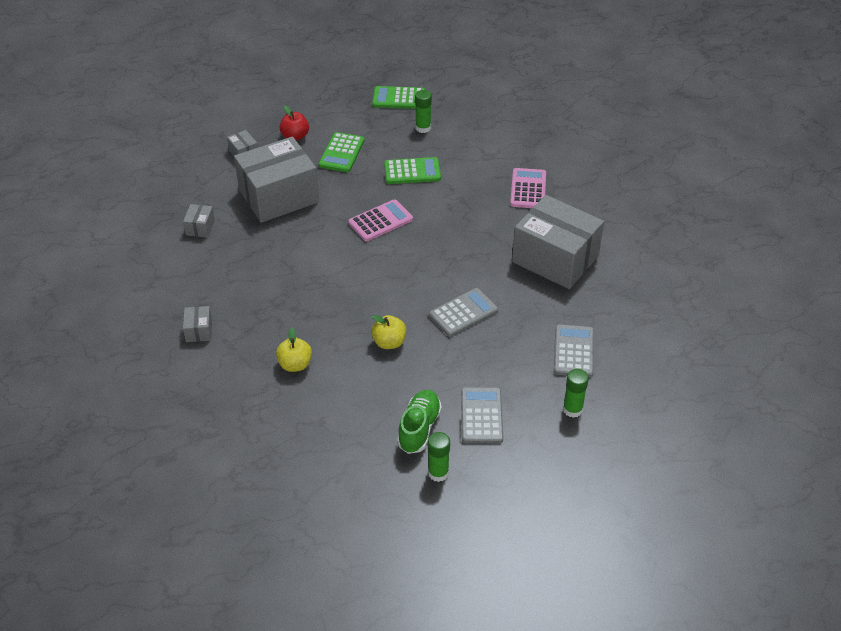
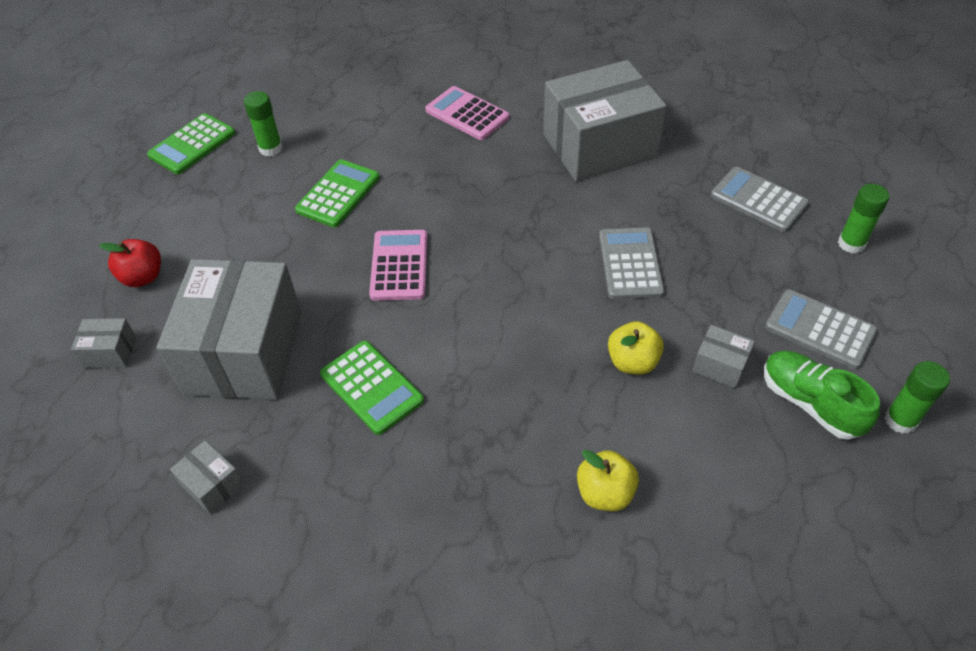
camera: 55 degrees left, 5 degrees up
grey box [183,306,212,342] -> grey box moved to [692,325,755,388]
green calculator [318,132,365,172] -> green calculator moved to [320,341,424,435]

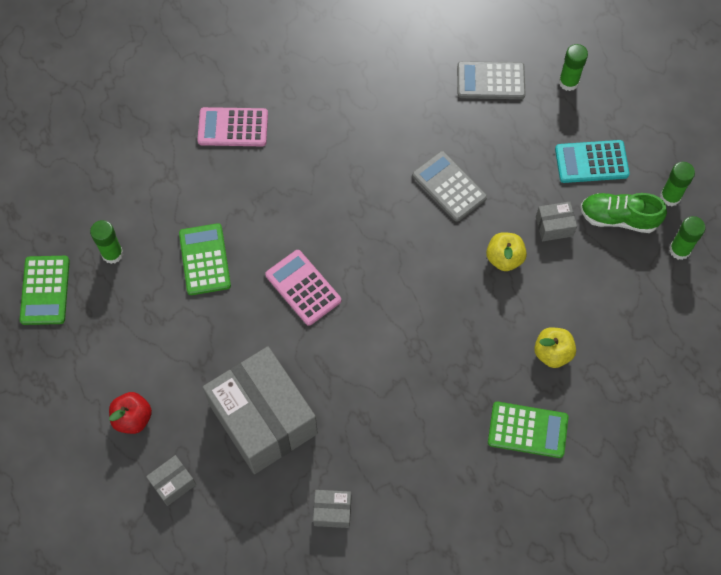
camera: 40 degrees left, 15 degrees up
green calculator [320,341,424,435] -> green calculator moved to [488,402,569,458]
grey box [543,60,666,182] -> none
grey calculator [765,289,878,369] -> turquoise calculator [555,140,630,183]
none -> green glue stick [669,216,705,260]

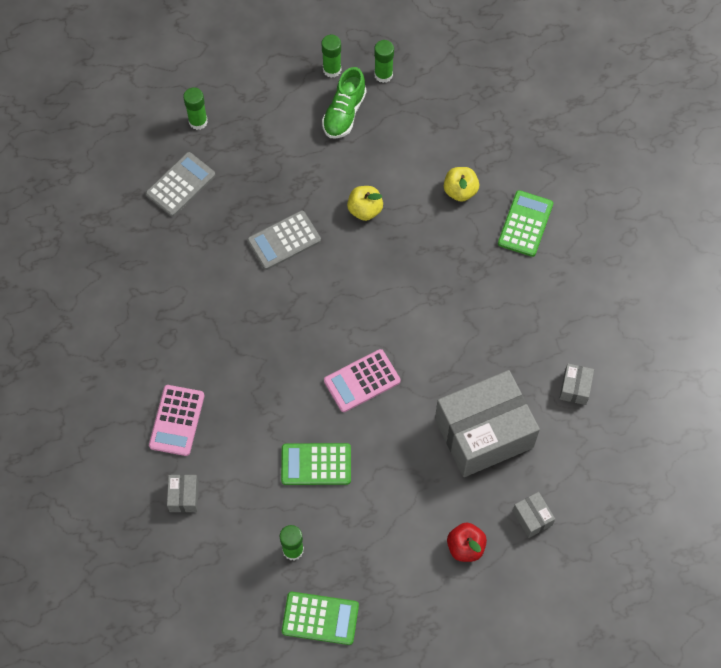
camera: 80 degrees left, 0 degrees up
grey calculator [457,61,525,99] -> grey calculator turned 150 degrees counterclockwise [146,152,215,217]
grey box [536,202,577,241] -> grey box moved to [167,475,199,512]
turquoise calculator [555,140,630,183] -> none

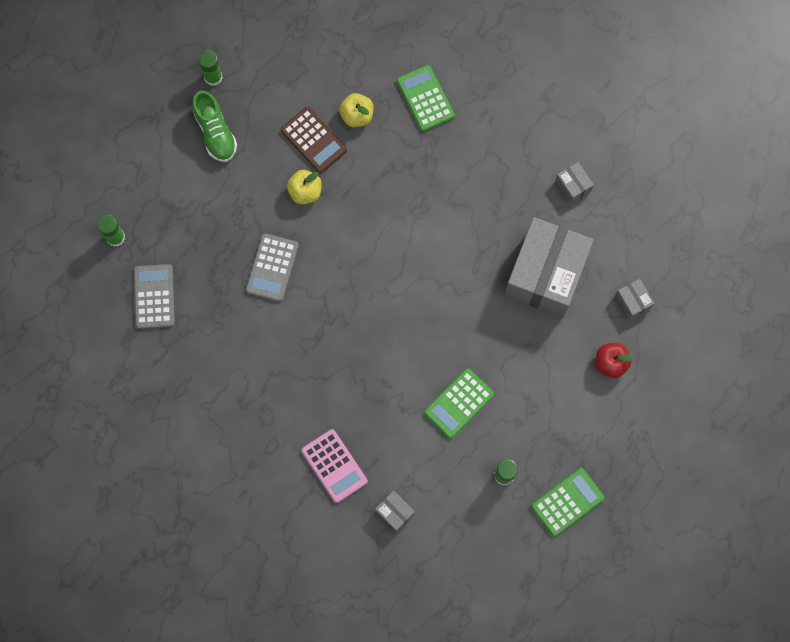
camera: 45 degrees left, 10 degrees up
green glue stick [321,35,341,78] -> none
pink calculator [324,349,401,412] -> none
grey box [513,492,555,538] -> grey box turned 45 degrees clockwise [615,279,655,320]
none -> brown calculator [280,107,347,173]

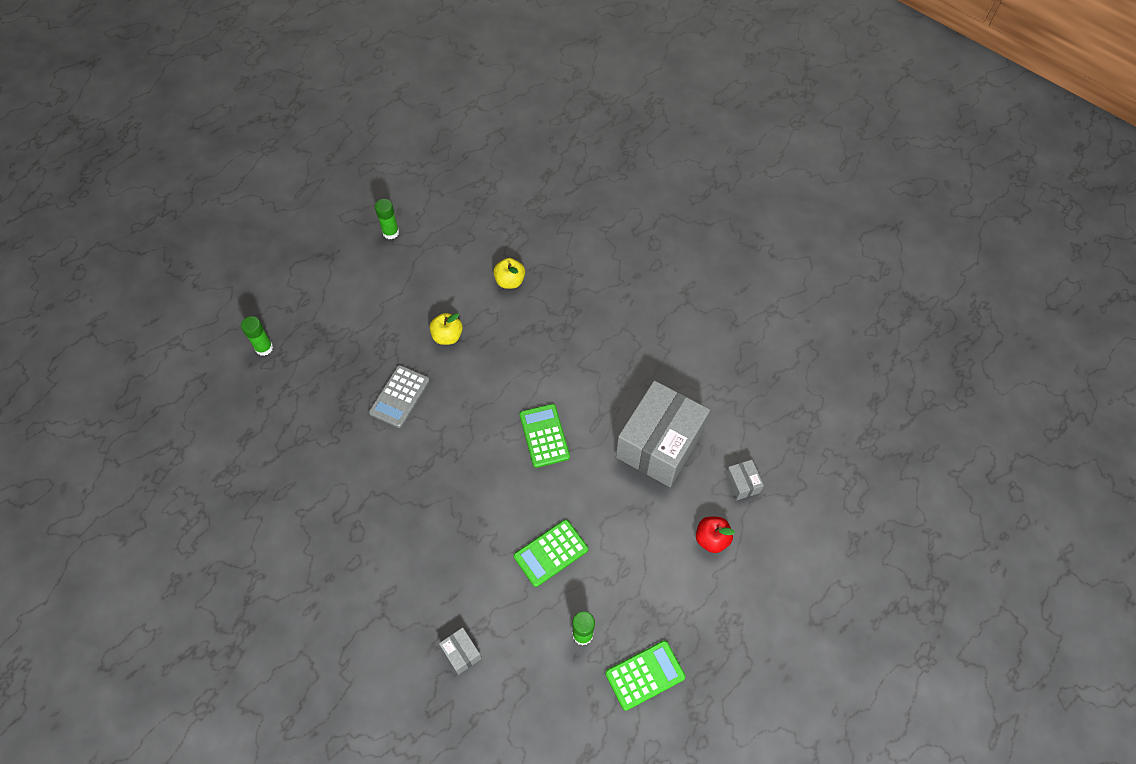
camera: 10 degrees right, 15 degrees down
grey calculator [134,264,175,329] -> none
green shoe [192,90,237,162] -> none
brown calculator [280,107,347,173] -> none
pink calculator [301,429,368,503] -> none
green calculator [397,65,455,132] -> green calculator moved to [519,404,570,468]
grey box [555,162,594,203] -> none

